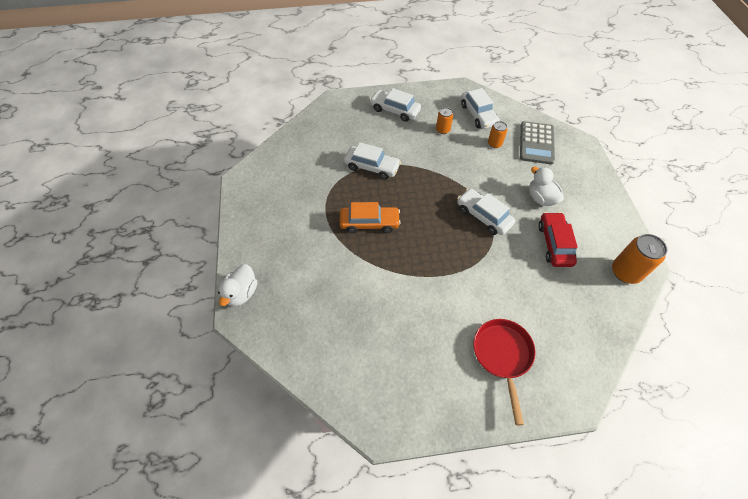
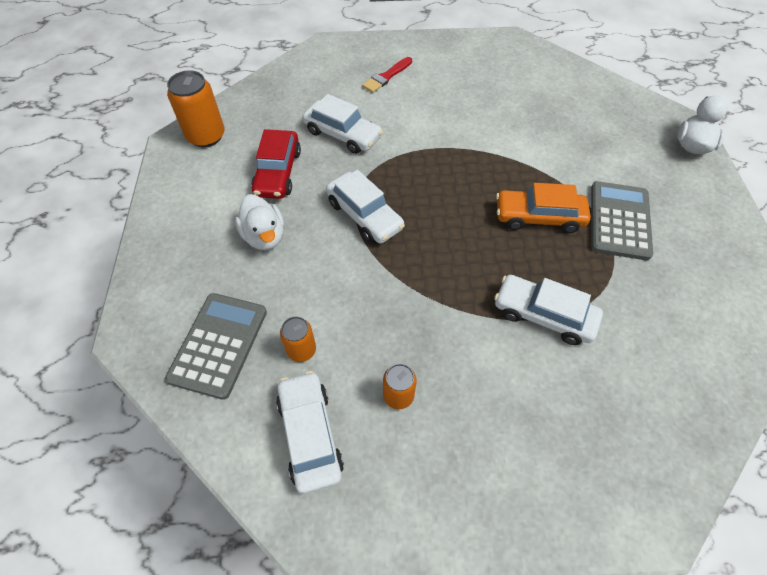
camera: 175 degrees left, 0 degrees up
white car [370,88,421,122] -> white car moved to [302,94,383,154]
red pan [473,319,535,425] -> red brush [362,57,412,93]
none -> grey calculator [591,181,653,260]

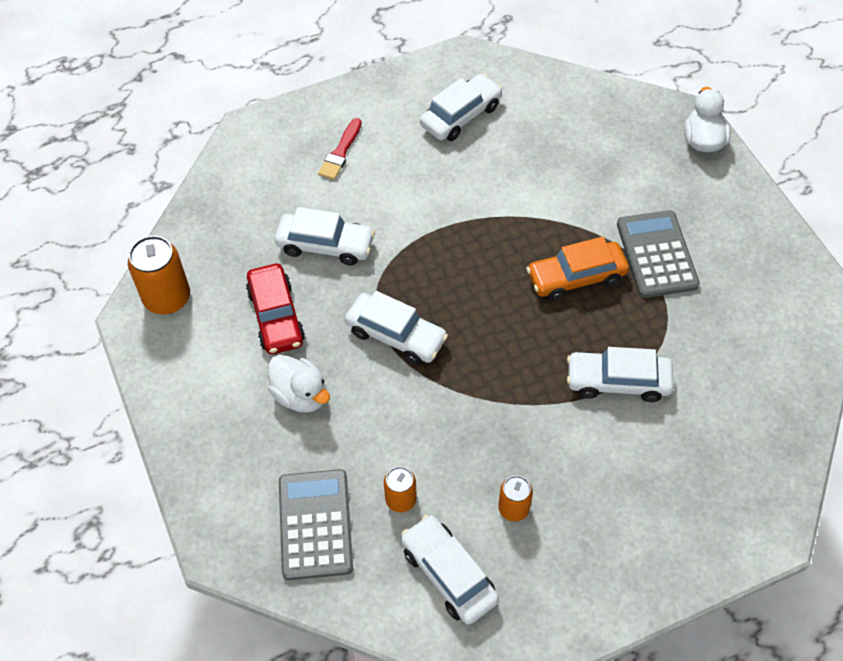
camera: 20 degrees left, 0 degrees up
none -> white car [420,74,503,141]

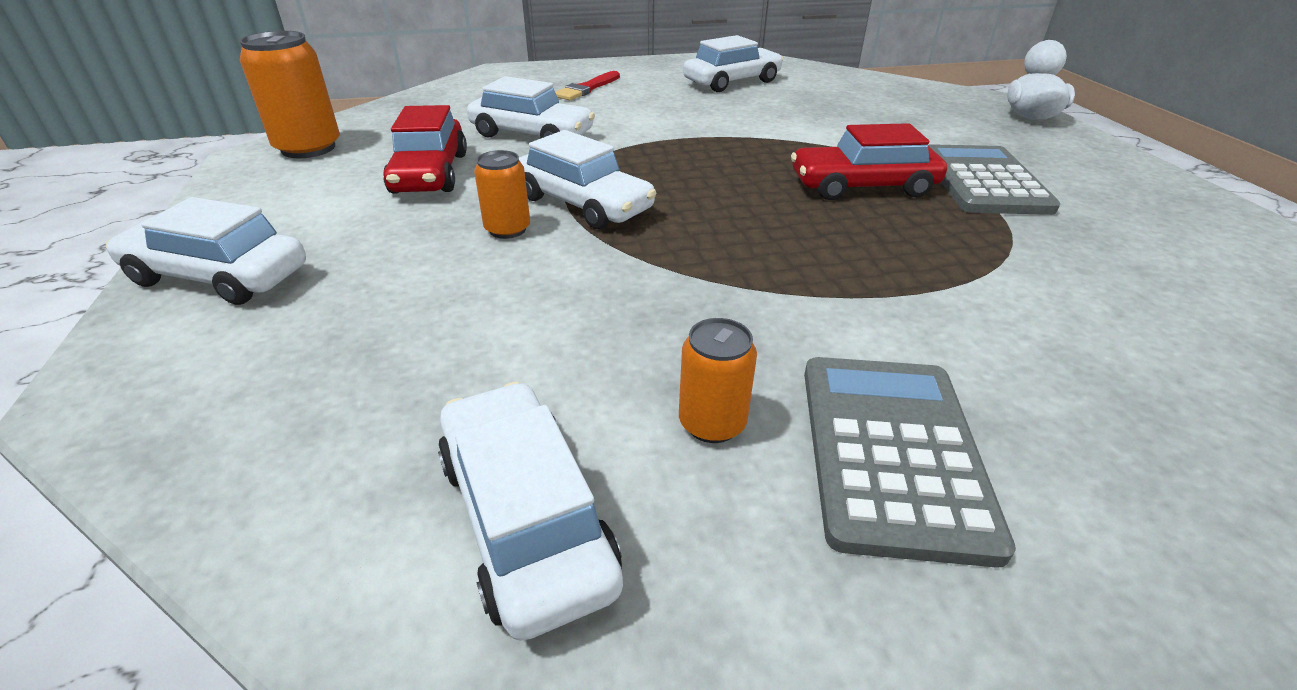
camera: 10 degrees right, 20 degrees down
white duck [268,355,330,413] -> none
grey calculator [279,469,353,580] -> grey calculator moved to [804,357,1016,568]
orange can [384,467,417,512] -> orange can moved to [474,150,530,239]
orange car [526,237,629,301] -> red car [791,123,947,200]
white car [567,347,674,402] -> white car moved to [106,197,306,305]

